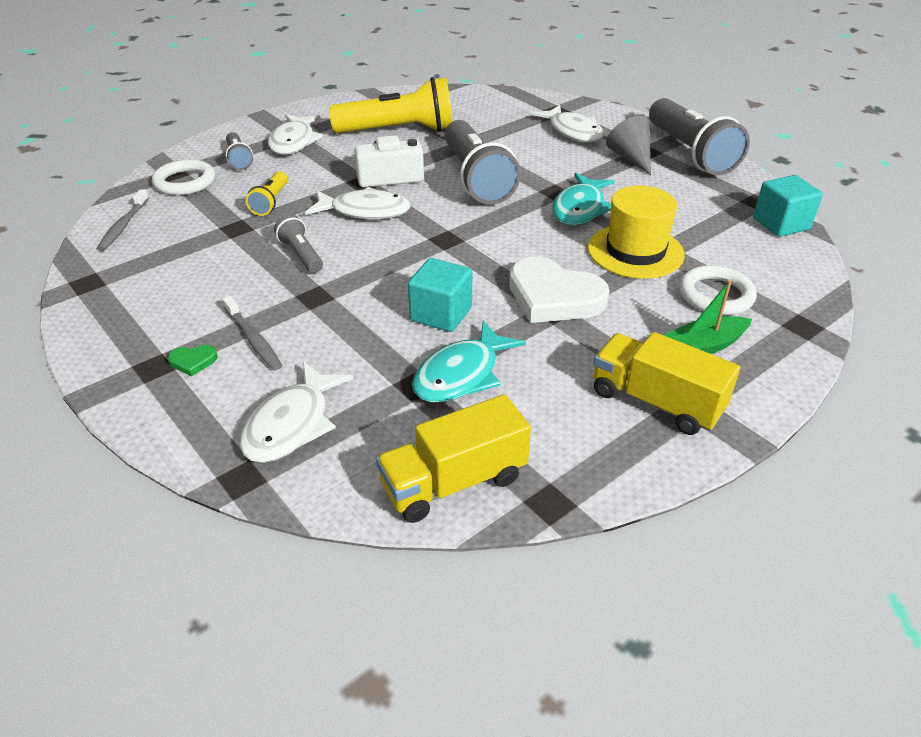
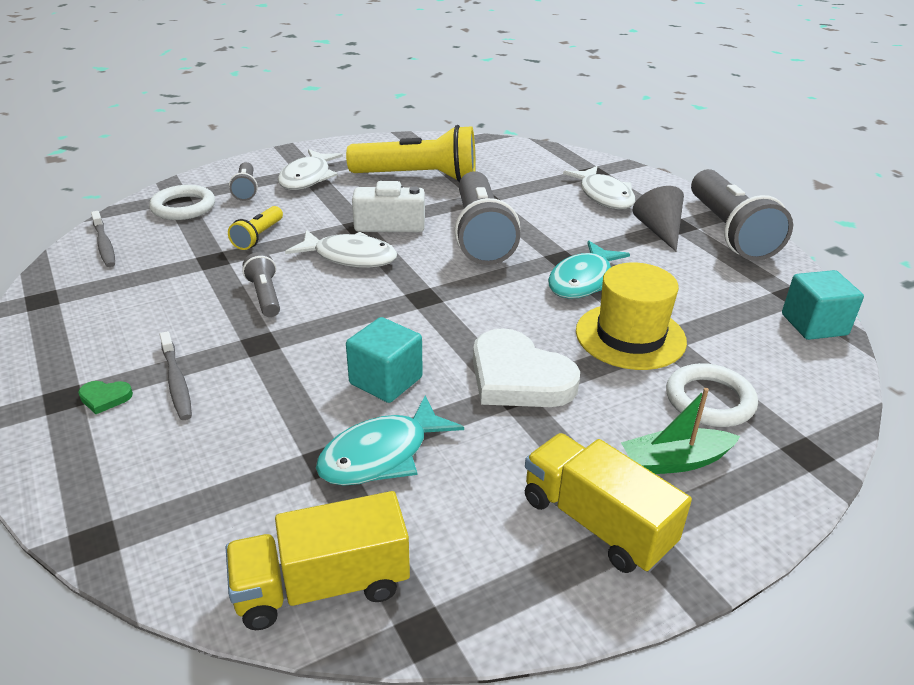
camera: 10 degrees right, 5 degrees down
grey toothbrush [97,189,149,251] -> grey toothbrush turned 45 degrees counterclockwise [91,211,115,267]
white fish [240,361,353,463] -> none

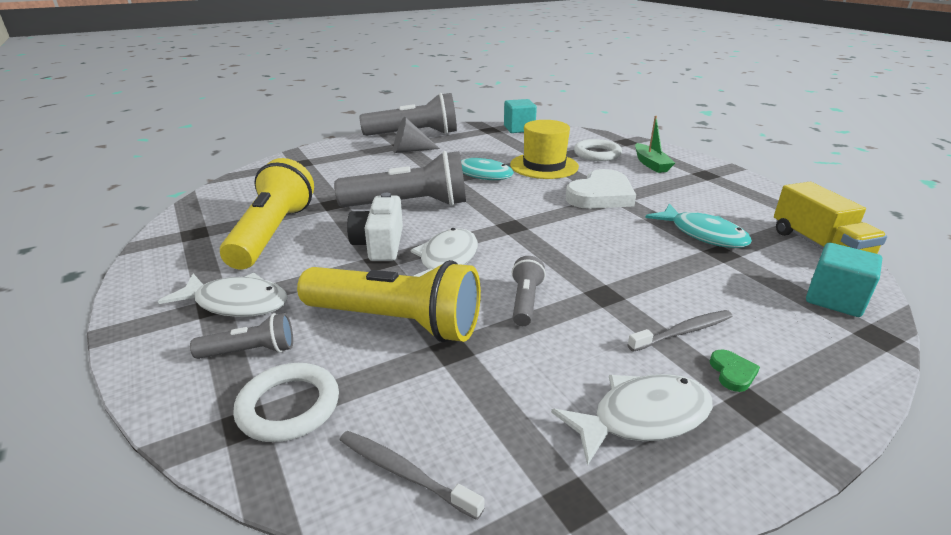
camera: 90 degrees left, 5 degrees down
grey toothbrush [91,211,115,267] -> grey toothbrush turned 120 degrees counterclockwise [340,431,484,520]
yellow flashlight [228,206,283,250] -> yellow flashlight [297,260,481,342], size x2.09
grey flashlight [242,252,280,317] -> grey flashlight turned 120 degrees clockwise [512,256,546,326]
turquoise cube [346,317,423,403] -> turquoise cube moved to [806,243,882,317]
yellow truck [524,433,692,573] -> none
white fish [563,166,635,209] -> white fish moved to [551,374,713,466]

